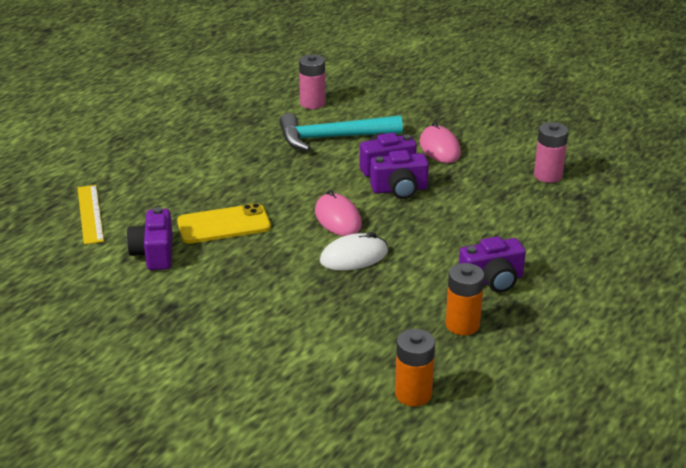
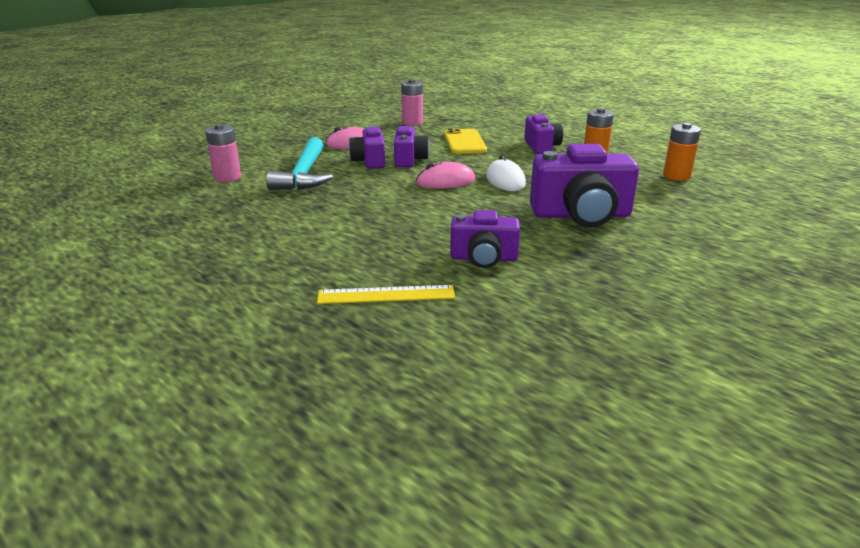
camera: 80 degrees left, 5 degrees down
yellow phone [177,203,271,244] -> yellow phone moved to [444,128,487,154]
none -> purple camera [530,144,639,227]

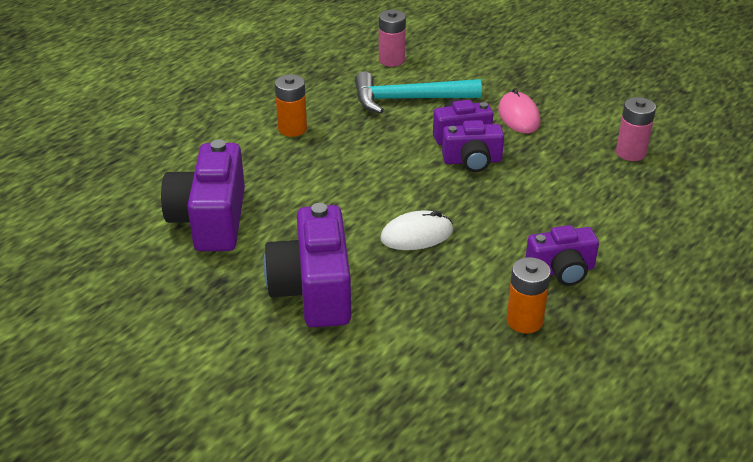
camera: 85 degrees right, 10 degrees up
yellow ruler [317,285,455,304] -> none
pink mouse [416,162,475,189] -> none
yellow phone [444,128,487,154] -> none
purple camera [450,210,520,268] -> purple camera [161,140,245,251], size x1.66
orange battery [663,123,701,181] -> orange battery moved to [275,74,307,137]

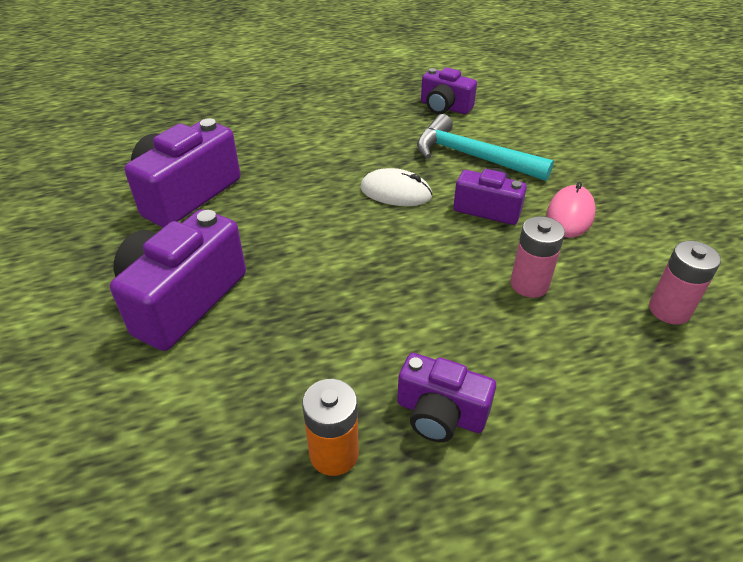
camera: 35 degrees right, 5 degrees up
orange battery [275,74,307,137] -> none
pink battery [379,10,406,67] -> pink battery moved to [510,216,565,298]
white mouse [380,210,453,250] -> white mouse moved to [360,168,433,206]
purple camera [442,120,504,172] -> purple camera moved to [421,68,477,114]

